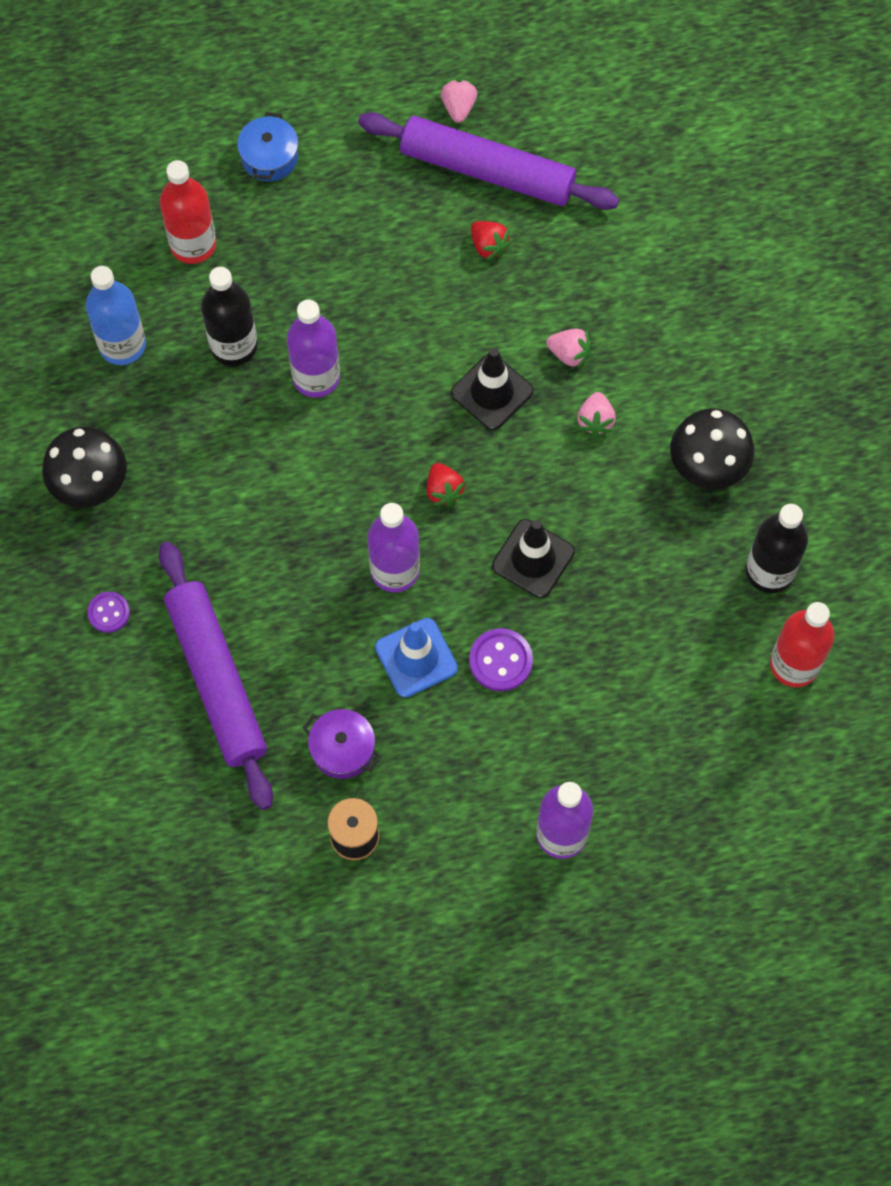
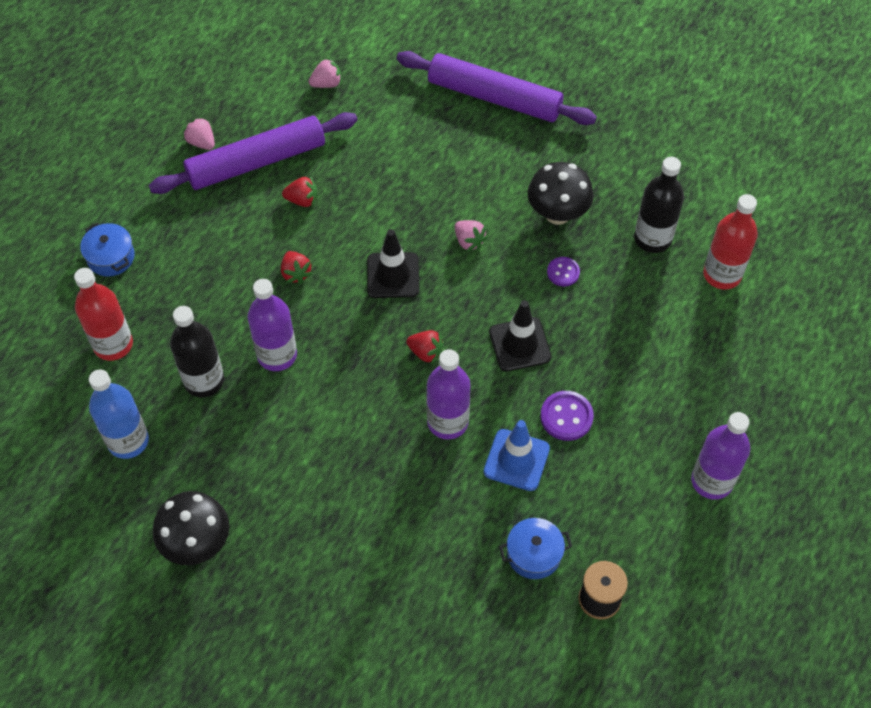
camera: 45 degrees left, 10 degrees down
purple button [87,592,130,633] -> purple button moved to [547,257,580,286]
purple rolling pin [159,542,273,810] -> purple rolling pin moved to [397,51,597,125]
purple pot [303,709,381,779] -> blue pot [499,518,572,579]
pink strawberry [546,329,591,368] -> pink strawberry moved to [309,58,342,88]
none -> red strawberry [281,251,313,284]

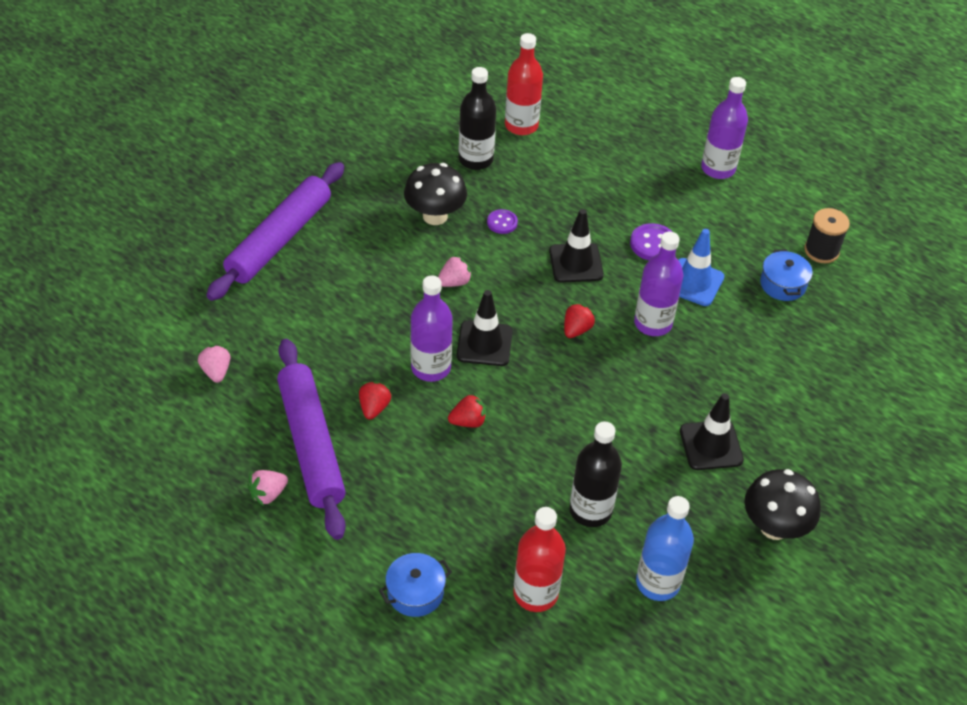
camera: 85 degrees left, 10 degrees down
purple bottle [247,279,297,371] -> purple bottle moved to [410,276,453,382]
none -> black traffic cone [680,393,744,470]

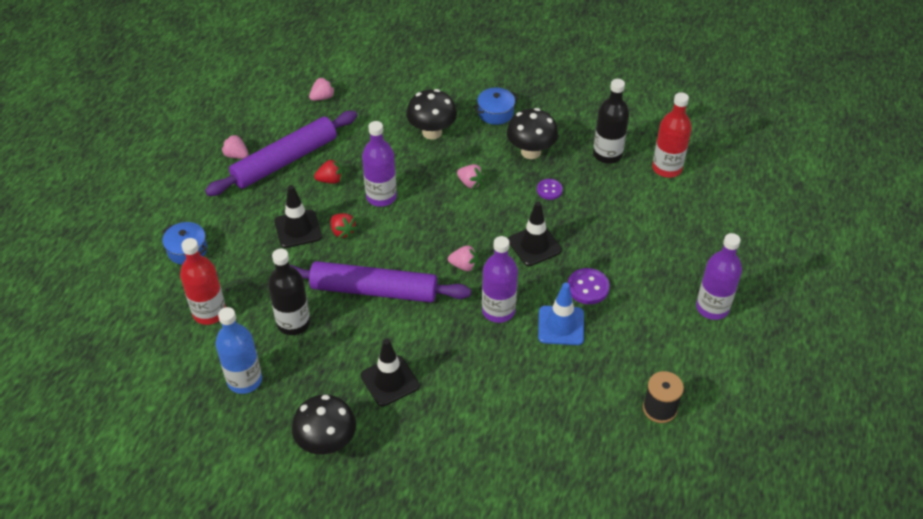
camera: 70 degrees right, 0 degrees up
purple rolling pin [206,162,344,301] -> purple rolling pin moved to [290,261,471,303]
black traffic cone [457,290,513,366] -> black traffic cone moved to [274,185,322,248]
red strawberry [564,303,596,338] -> pink strawberry [448,245,478,272]
blue pot [760,249,813,301] -> blue pot moved to [473,88,519,125]
none -> black mushroom [406,89,457,140]

